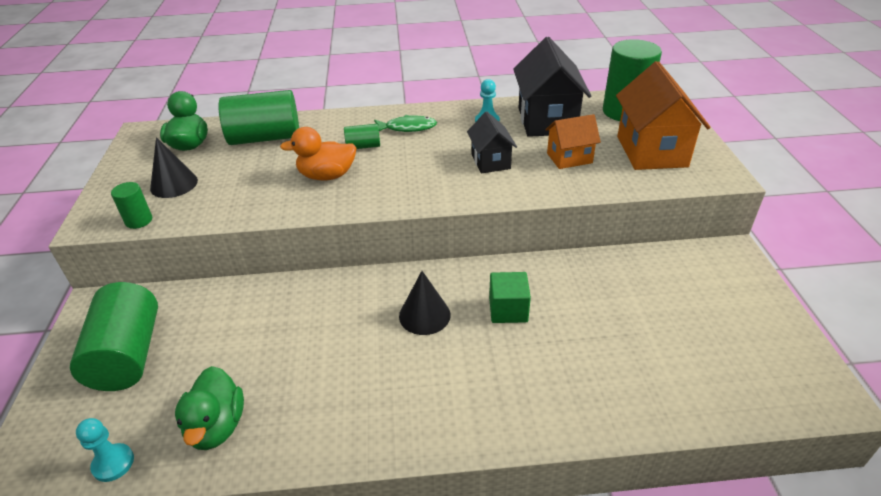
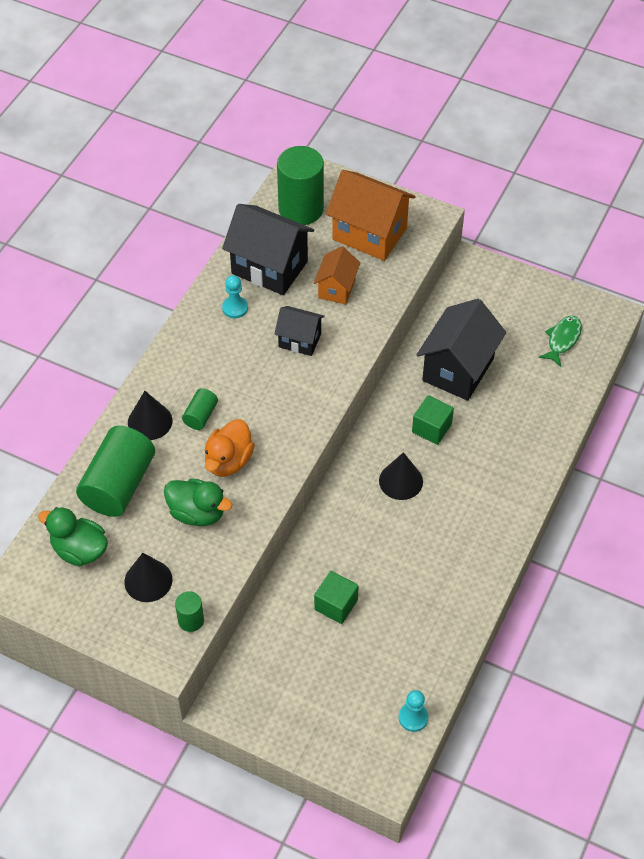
camera: 60 degrees left, 15 degrees up
green cylinder [70,282,158,391] -> none
green duck [175,366,244,450] -> green duck moved to [164,478,232,526]
green fish [374,115,437,132] -> green fish moved to [539,316,582,367]
none -> black cone [128,391,172,440]
none -> green cube [314,571,359,624]
none -> black house [417,299,506,401]

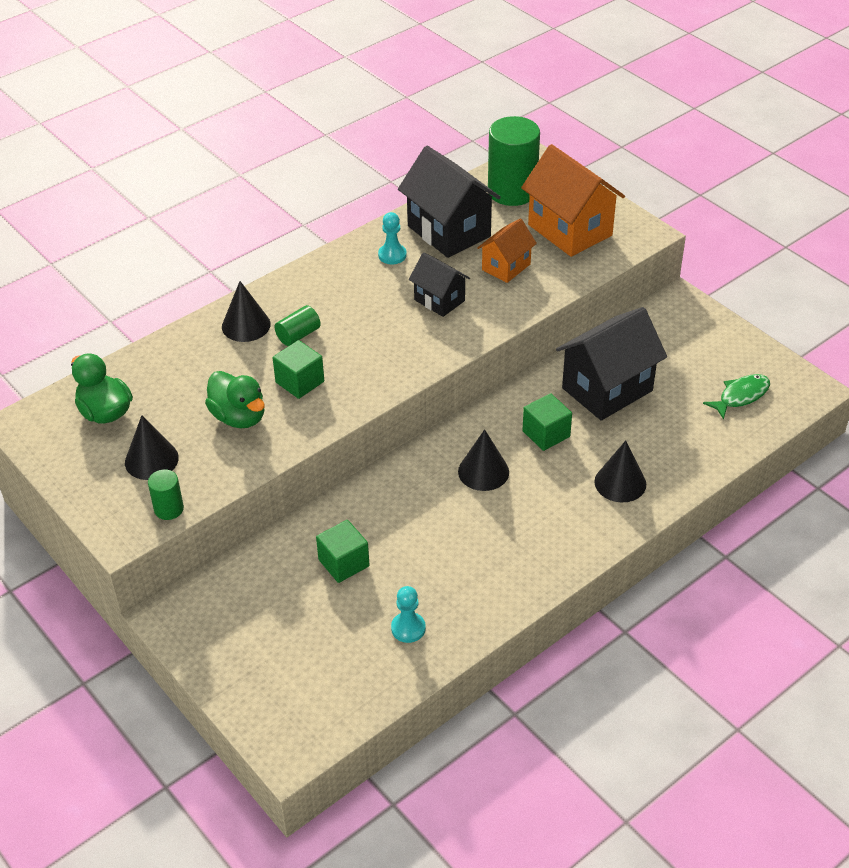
camera: 25 degrees right, 10 degrees down
green cylinder [76,426,155,517] -> none
orange duck [204,419,255,477] -> green cube [273,340,324,399]
turquoise pawn [399,690,428,732] -> turquoise pawn moved to [391,586,426,643]
none -> black cone [594,440,646,502]

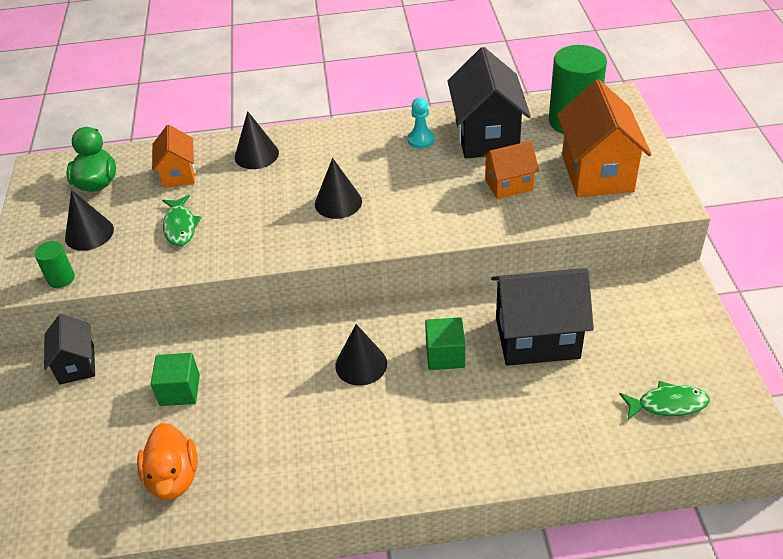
camera: 35 degrees right, 0 degrees up
green duck [205,371,265,428] -> green fish [162,195,202,246]
green cube [273,340,324,399] -> none
green cylinder [274,305,321,346] -> none
turquoise pawn [391,586,426,643] -> orange duck [137,423,198,500]
black house [409,252,470,317] -> black house moved to [44,314,95,385]
black cone [594,440,646,502] -> black cone moved to [315,158,362,219]
none -> orange house [152,125,195,188]

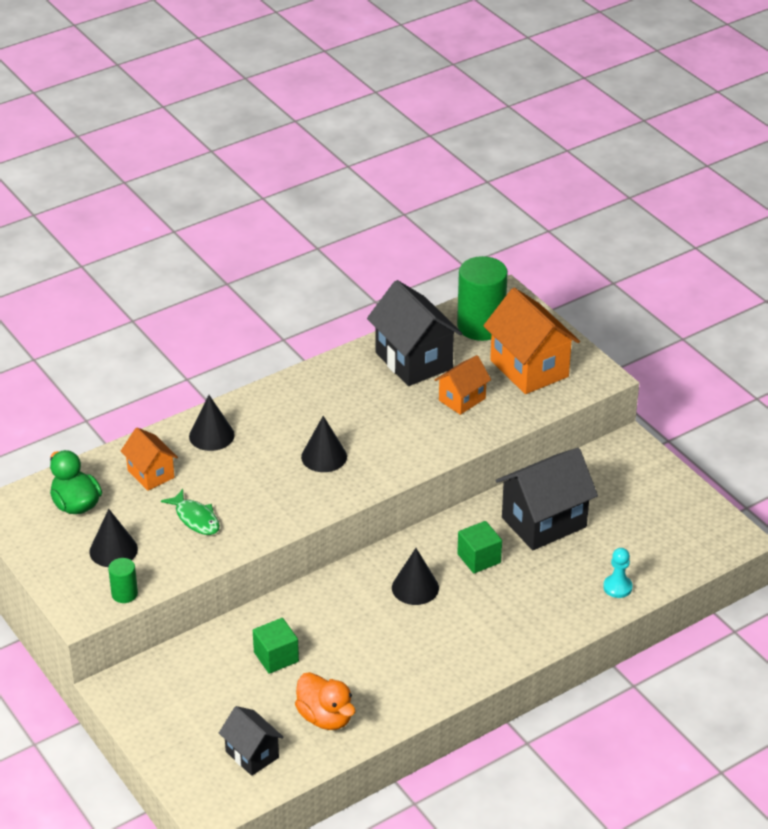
camera: 30 degrees left, 5 degrees down
black house [44,314,95,385] -> black house moved to [219,706,284,776]
turquoise pawn [407,97,435,149] -> turquoise pawn moved to [603,548,633,598]
green fish [619,381,710,420] -> none

